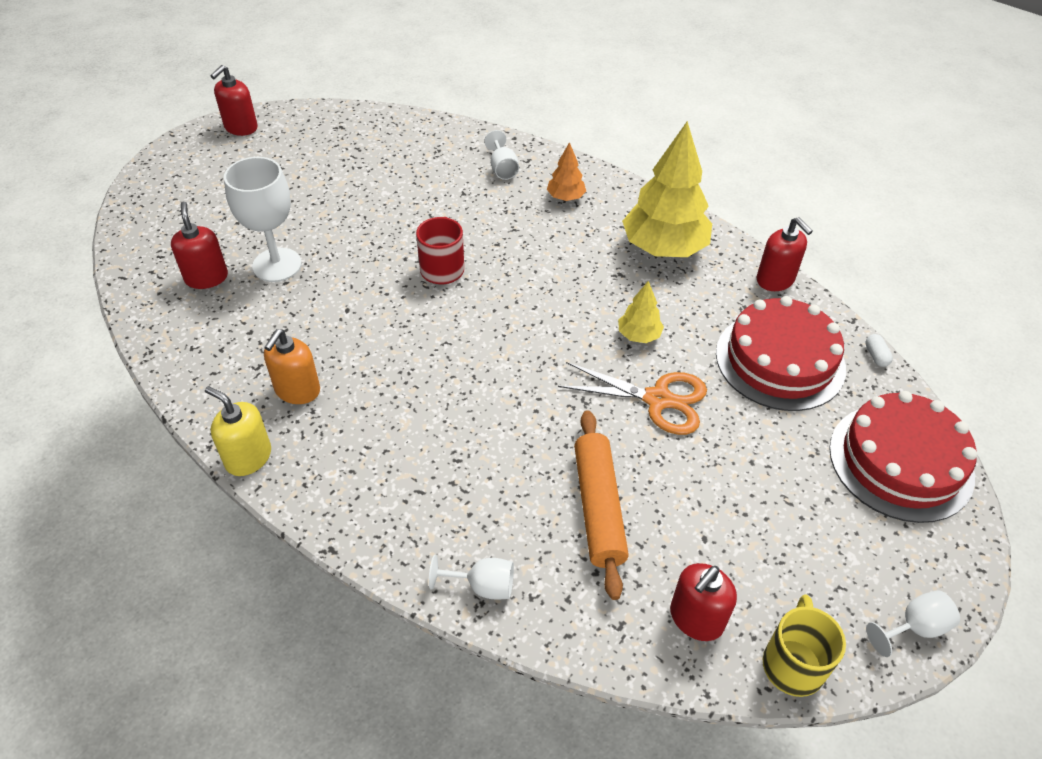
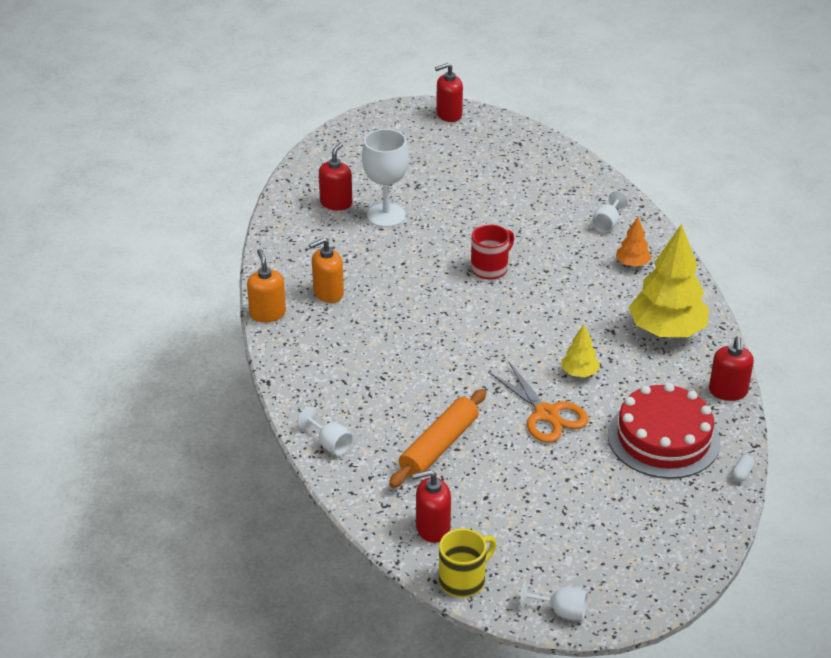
camera: 40 degrees right, 10 degrees down
yellow soap dispenser [205,386,271,476] -> orange soap dispenser [247,249,286,323]
red cake [829,391,977,523] -> none

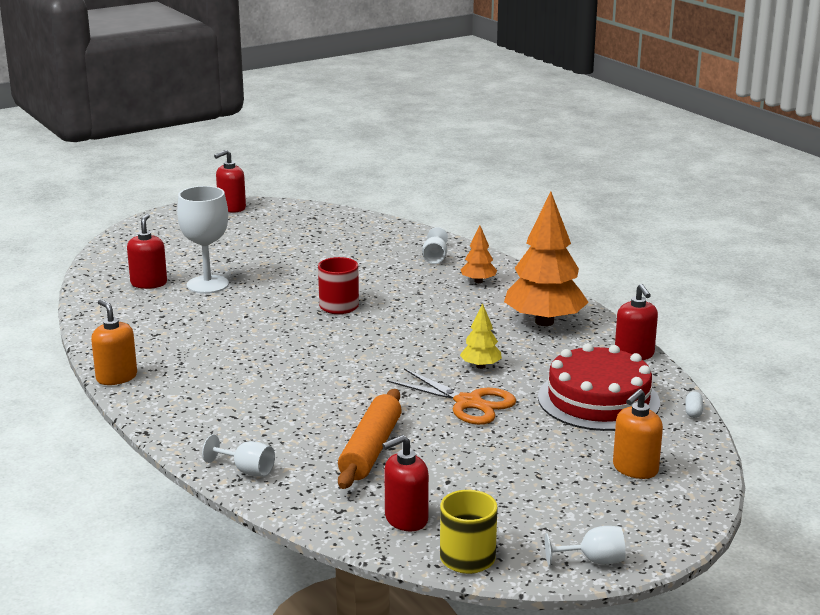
camera: 20 degrees left, 15 degrees down
orange soap dispenser [309,238,344,303] -> orange soap dispenser moved to [613,389,663,479]
yellow tree [629,224,709,337] -> orange tree [504,192,589,326]

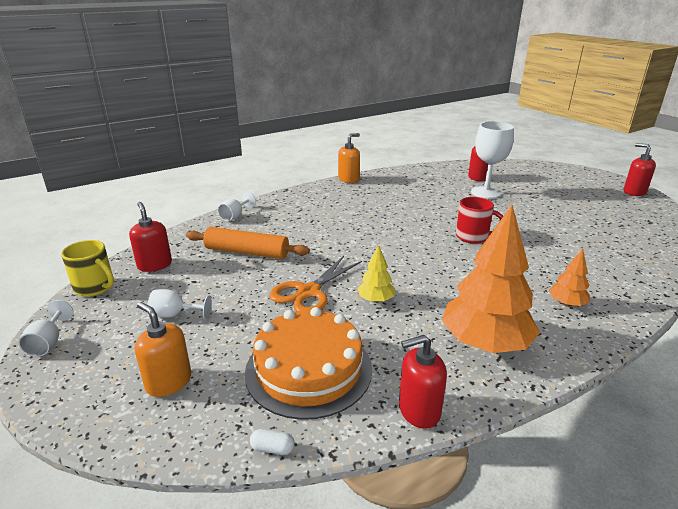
camera: 90 degrees right, 5 degrees up
white goblet [422,227,448,264] -> white goblet moved to [148,289,212,320]
red cake [538,343,660,431] -> orange cake [245,307,372,420]

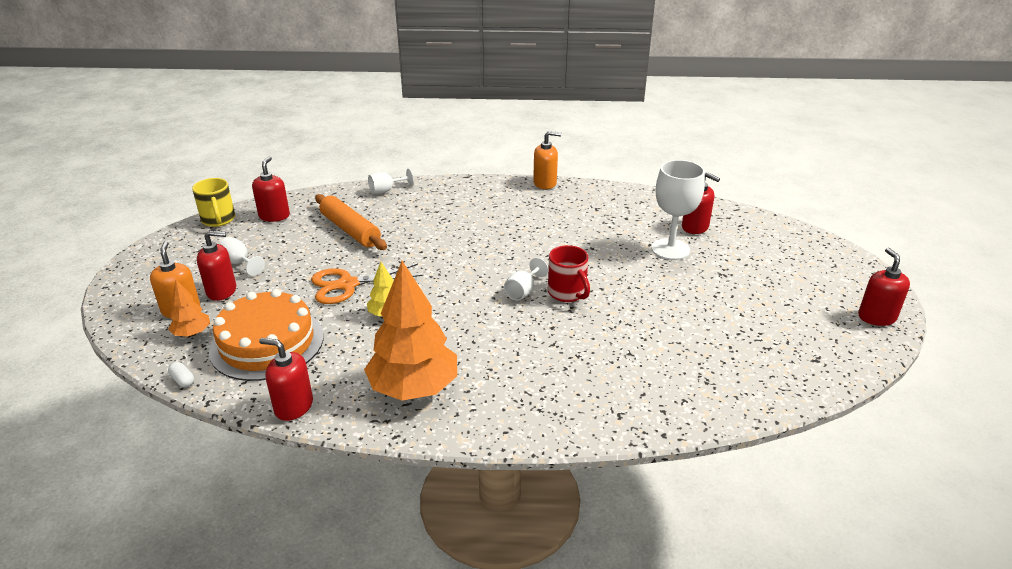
camera: 35 degrees right, 5 degrees up
white goblet [18,300,74,357] -> white goblet moved to [504,258,548,300]
orange tree [549,249,590,307] -> orange tree moved to [168,280,210,337]
none -> red soap dispenser [197,231,236,301]

